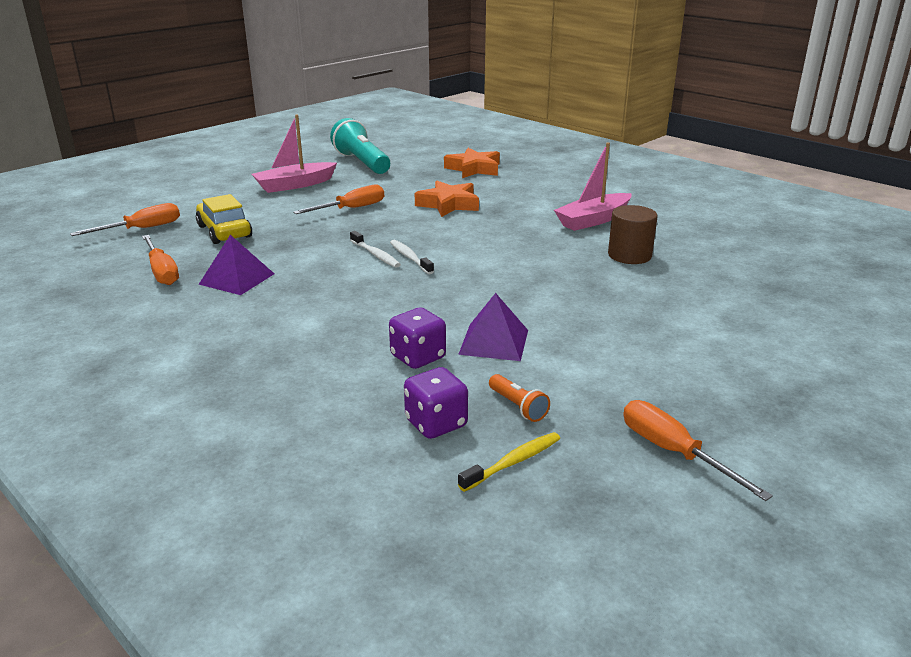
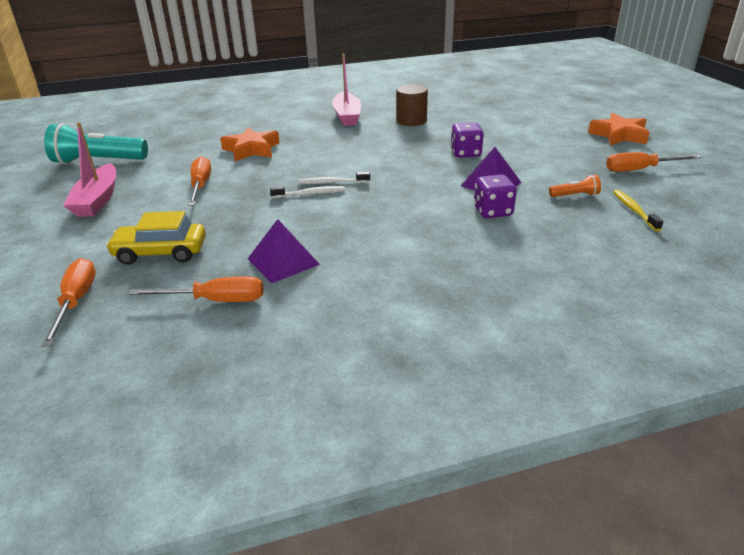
camera: 60 degrees left, 5 degrees up
purple dice [404,367,468,439] -> purple dice moved to [450,122,484,158]
orange star [444,148,500,178] -> orange star moved to [588,113,650,145]

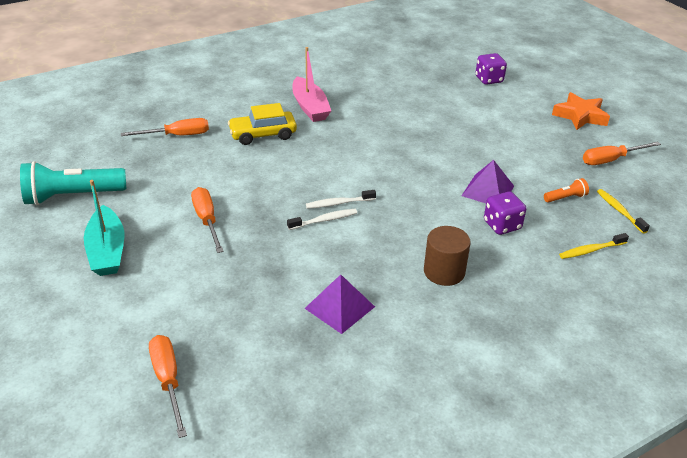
camera: 15 degrees left, 5 degrees up
pink boat [63,122,116,217] -> turquoise boat [84,180,124,276]
yellow car [106,211,206,265] -> yellow car moved to [228,103,297,145]
orange screwdriver [128,276,264,302] -> orange screwdriver moved to [121,118,209,136]
orange star [220,127,280,161] -> none
brown cylinder [396,84,428,126] -> brown cylinder moved to [424,226,471,286]
purple dice [450,122,484,158] -> purple dice moved to [475,53,507,85]
none -> yellow toothbrush [559,233,629,259]

